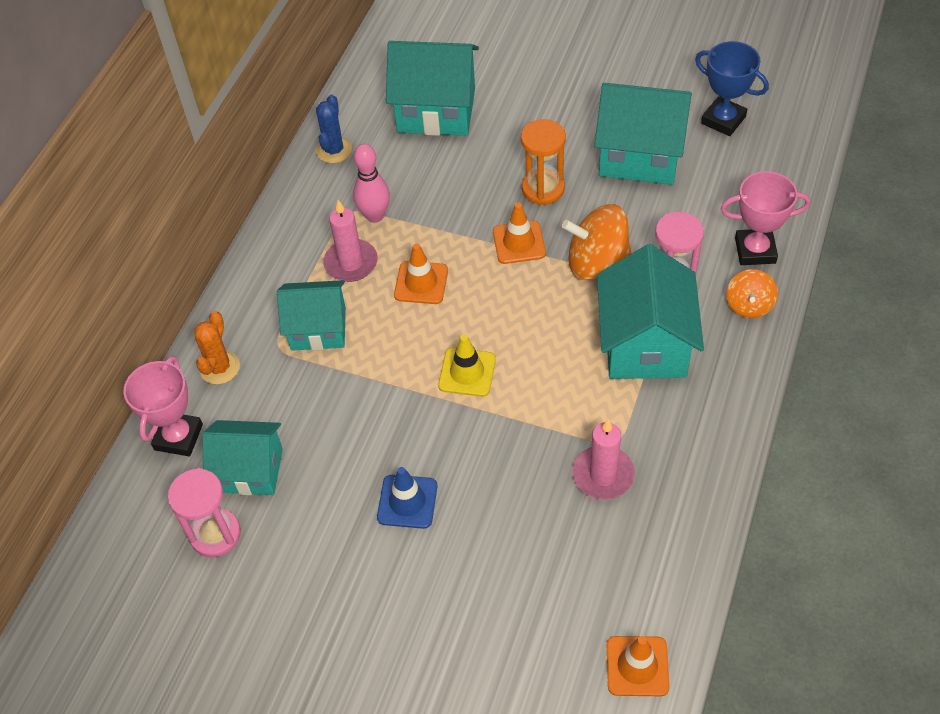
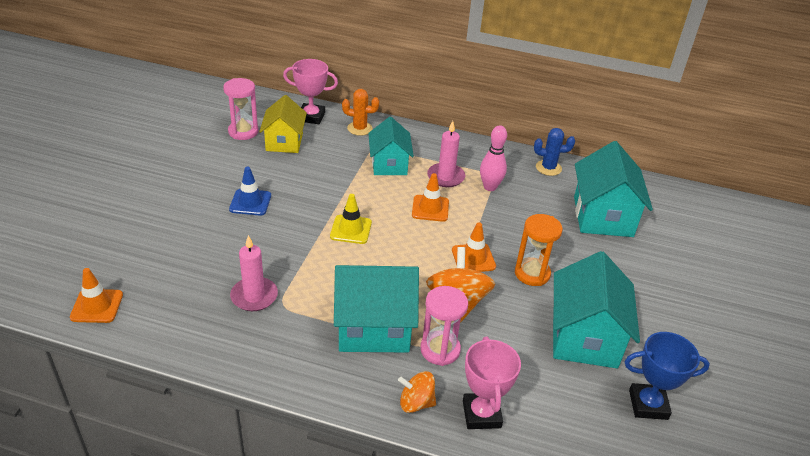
camera: 80 degrees right, 15 degrees down
turquoise house [202,420,283,495] -> yellow house [259,95,307,153]
blue trophy [695,41,769,136] -> blue trophy turned 60 degrees clockwise [624,332,710,420]

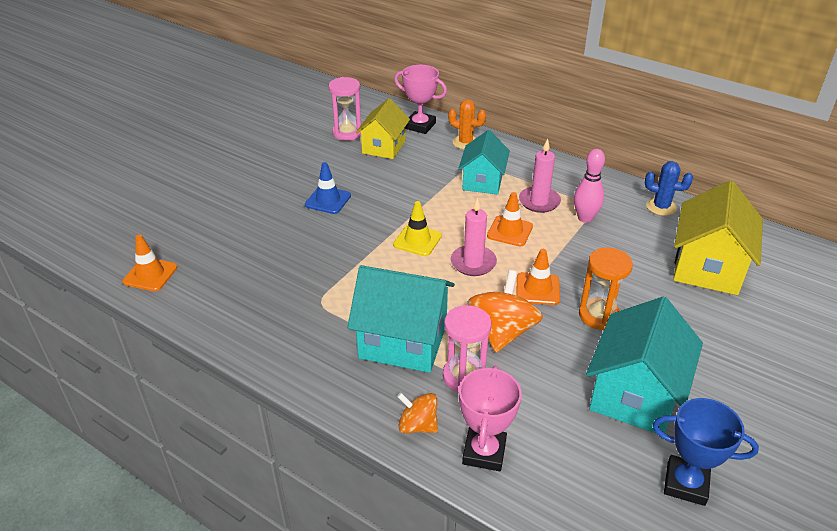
camera: 20 degrees right, 0 degrees up
pink candle [230,235,278,311] -> pink candle moved to [451,197,497,276]
turquoise house [574,141,653,237] -> yellow house [673,181,763,295]

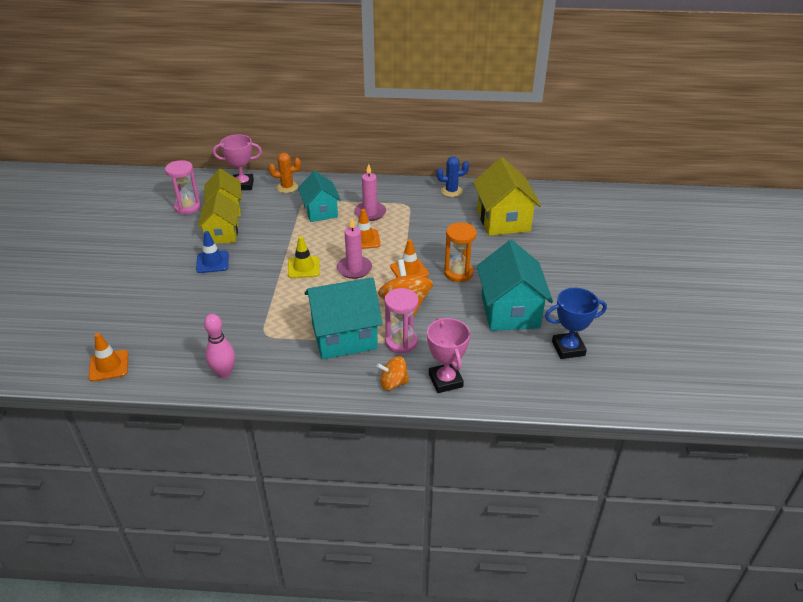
camera: 30 degrees left, 0 degrees up
pink bowling pin [574,149,605,223] -> pink bowling pin moved to [204,314,235,378]
none -> yellow house [198,192,239,244]

